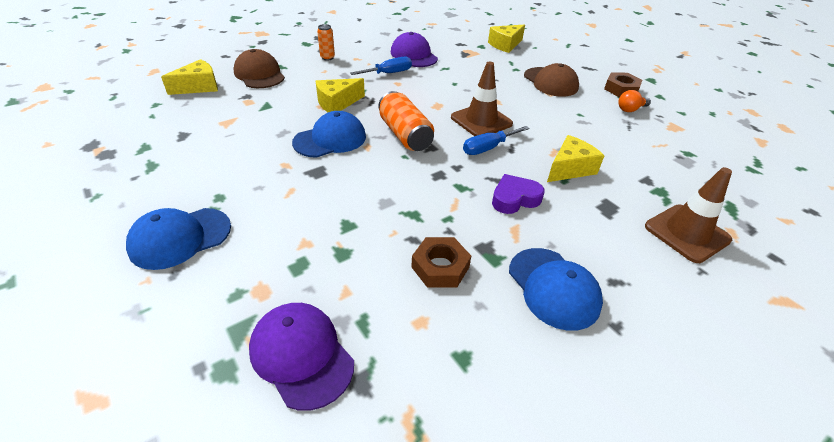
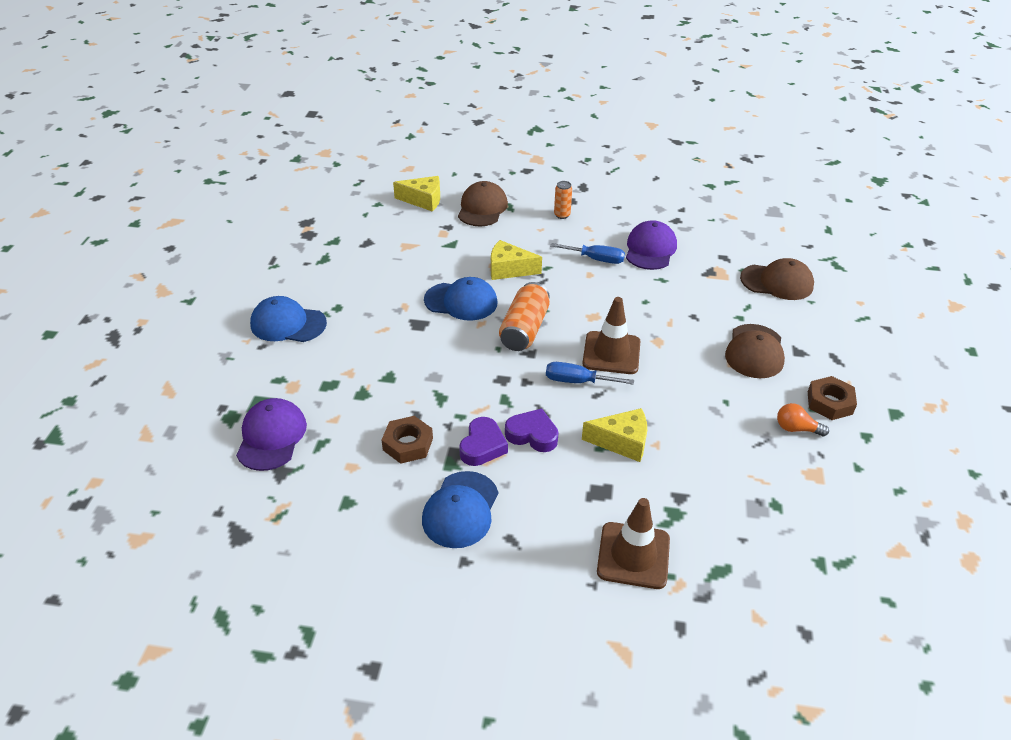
camera: 45 degrees right, 0 degrees up
yellow cheese [488,24,525,53] -> brown cap [740,258,814,300]
none -> purple heart [459,417,508,466]

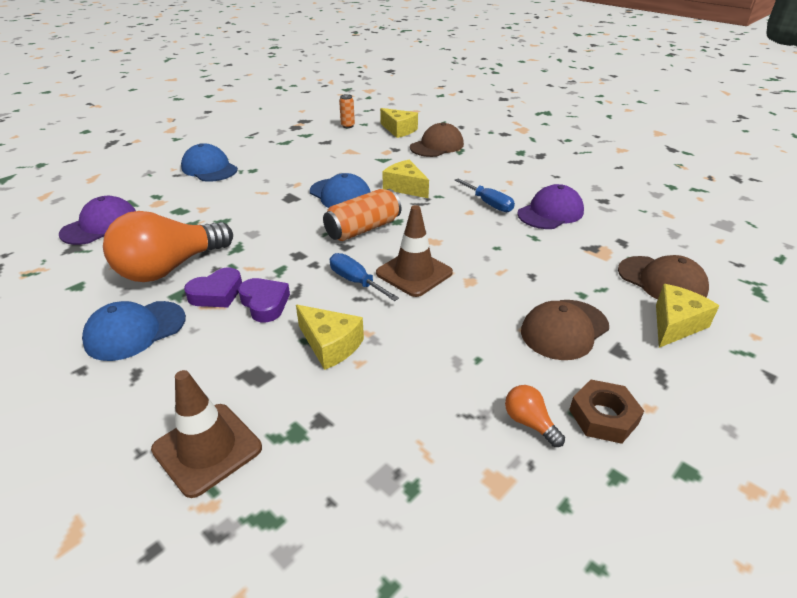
camera: 35 degrees right, 5 degrees down
brown nut [382,416,433,464] -> orange light bulb [103,211,233,282]
orange can [554,181,572,219] -> orange can moved to [339,94,355,128]
none -> yellow cheese [656,284,719,348]

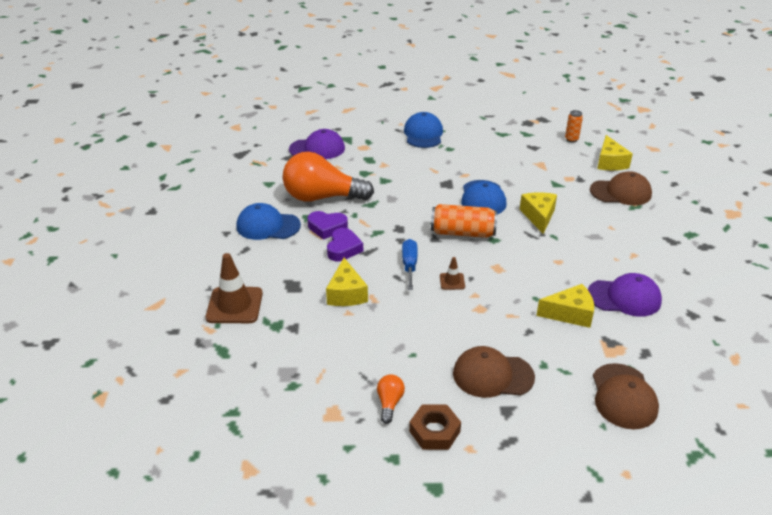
camera: 45 degrees right, 0 degrees up
brown traffic cone [376,205,453,297] -> brown traffic cone [440,257,465,290], size x0.49
blue screwdriver [455,179,515,212] -> none
yellow cheese [656,284,719,348] -> yellow cheese moved to [536,284,594,328]

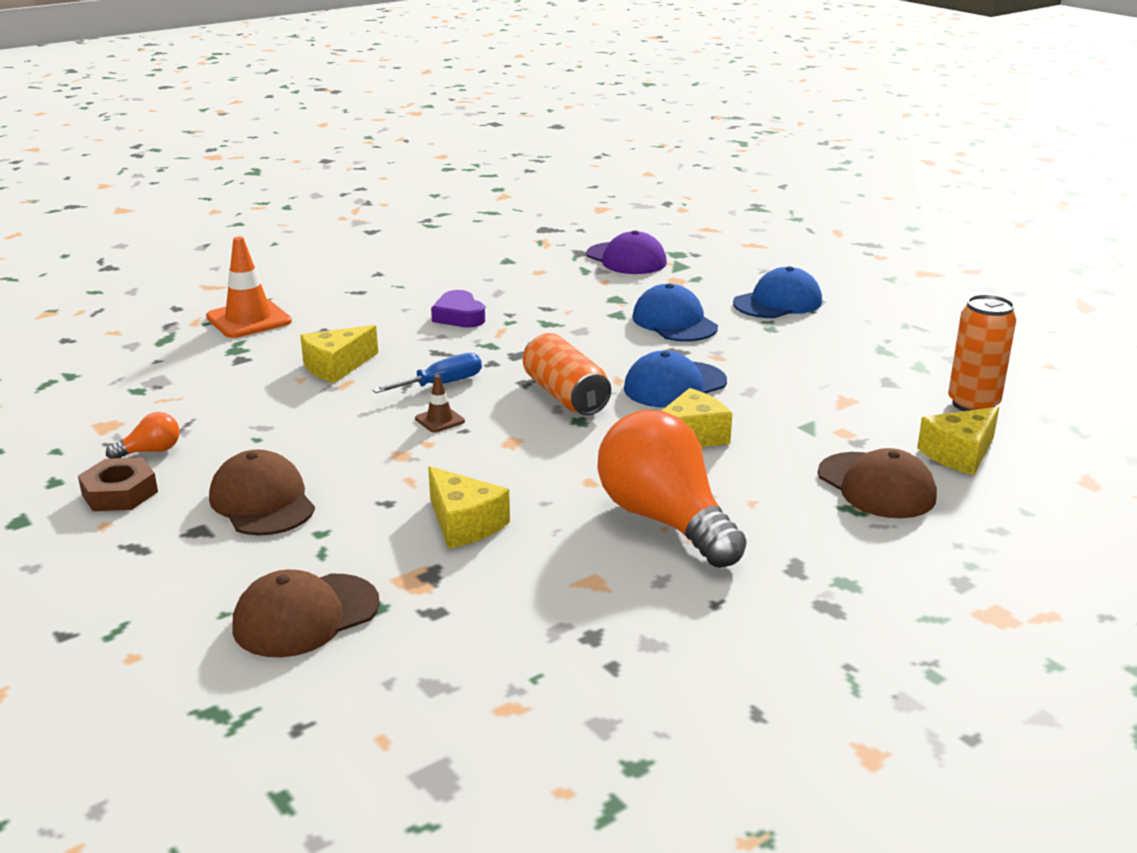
camera: 55 degrees right, 10 degrees down
brown traffic cone [205,253,263,323] -> orange traffic cone [206,236,292,338]
blue cap [236,203,301,240] -> blue cap moved to [632,283,718,342]
orange light bulb [283,152,374,202] -> orange light bulb moved to [597,410,747,568]
purple heart [327,228,363,261] -> none
orange can [565,110,583,142] -> orange can [948,294,1016,411], size x1.80
purple cap [588,273,662,317] -> none

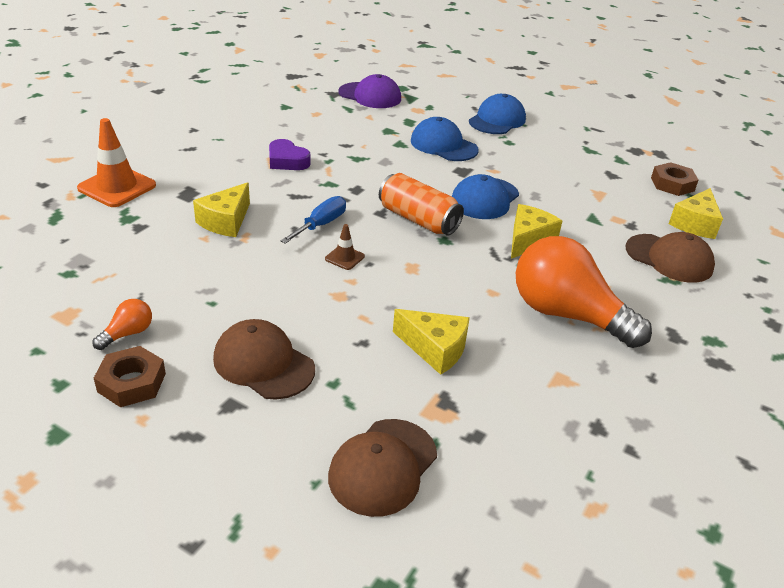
camera: 25 degrees left, 10 degrees up
orange can [948,294,1016,411] -> brown nut [651,162,699,196]

